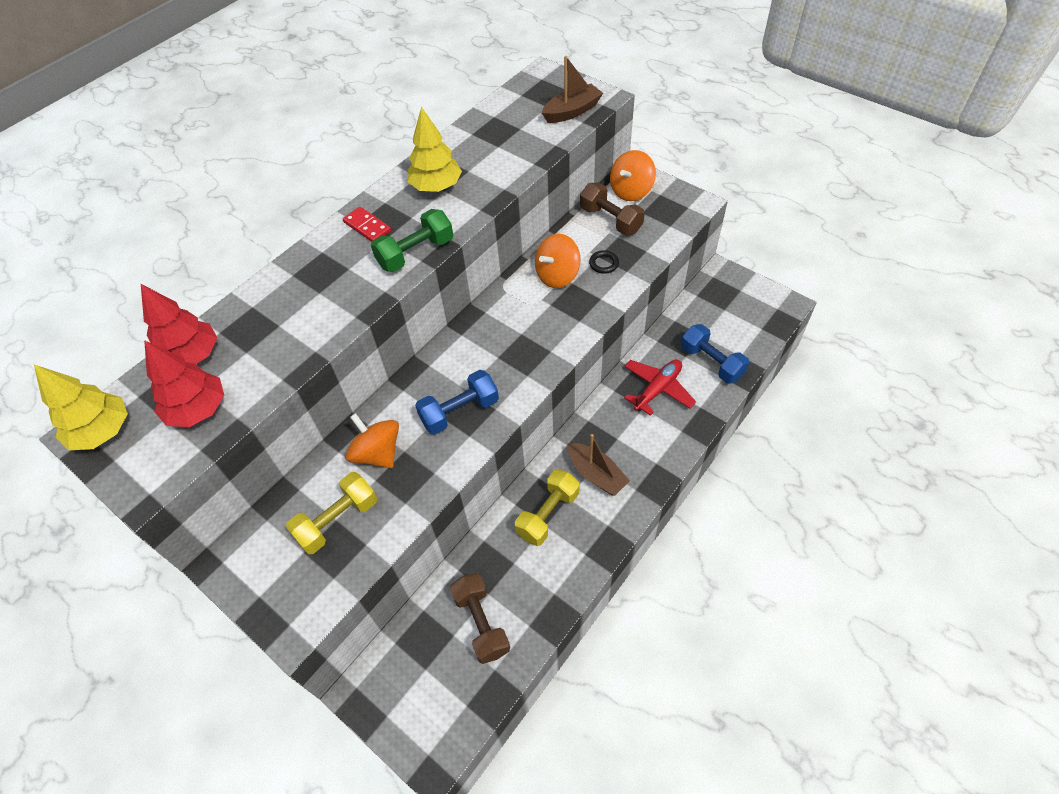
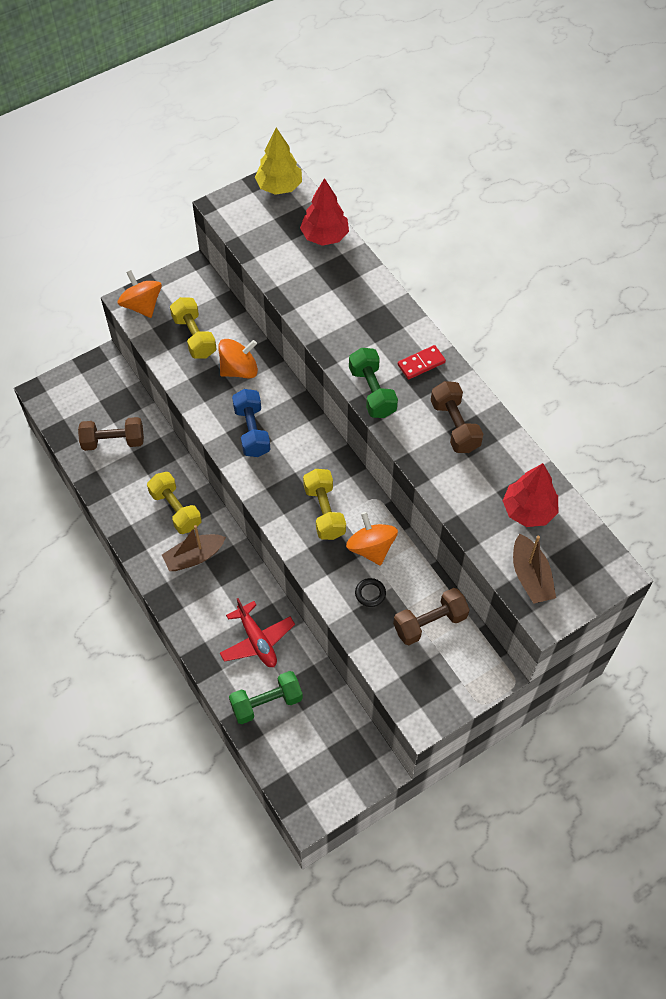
camera: 105 degrees right, 5 degrees up
red tree [144,340,224,427] -> red tree moved to [502,463,559,527]
yellow tree [407,107,462,192] -> brown dumbbell [431,381,483,453]
orange spinning top [610,150,656,201] -> orange spinning top moved to [118,270,162,318]
blue dumbbell [681,324,749,384] -> green dumbbell [229,671,303,724]
none -> yellow dumbbell [303,469,346,540]

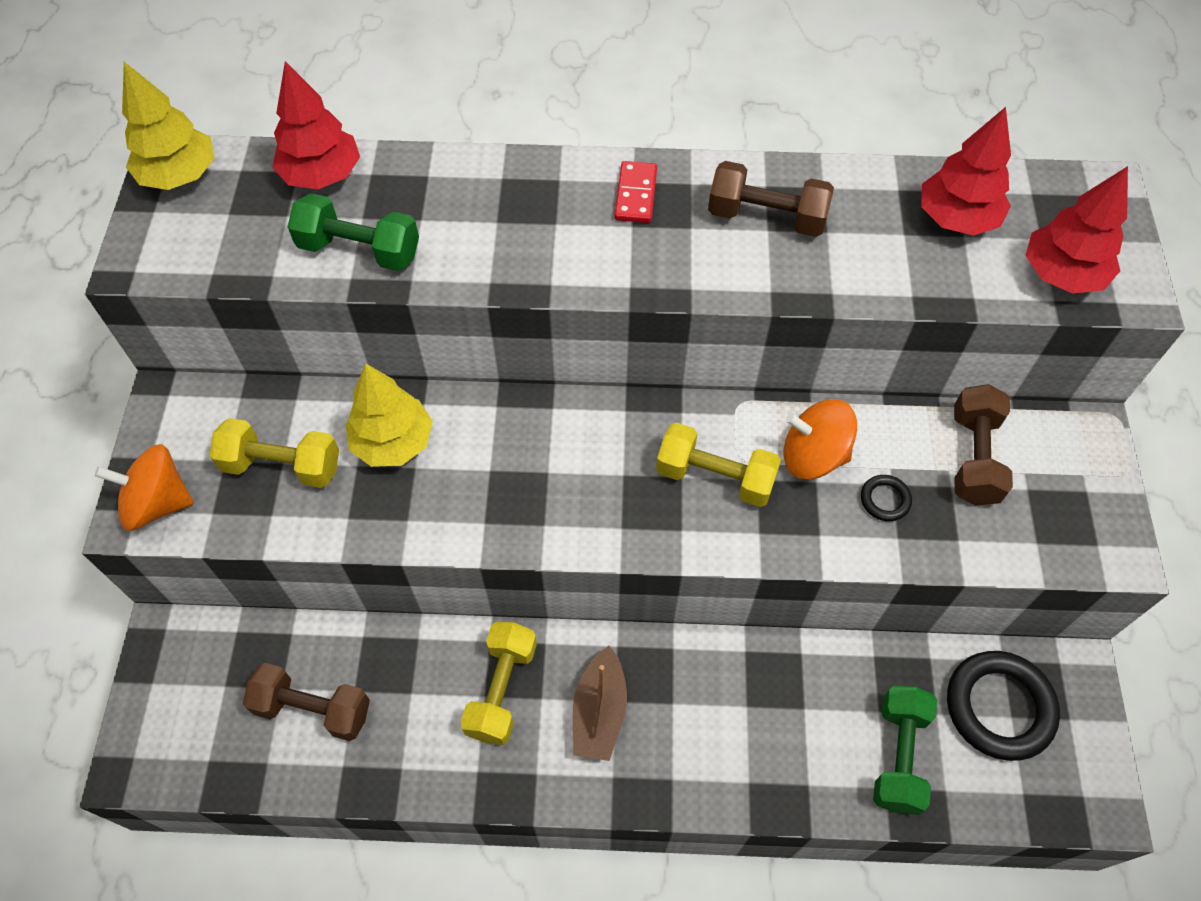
camera: 55 degrees left, 0 degrees up
brown dumbbell [78,417,144,451] -> brown dumbbell turned 75 degrees clockwise [243,663,370,741]
yellow dumbbell [147,472,202,534] -> yellow dumbbell turned 75 degrees counterclockwise [460,622,537,745]
orange spinning top [218,339,258,379] -> yellow tree [346,364,433,467]
red plane [220,598,295,667] -> none
blue dumbbell [232,389,270,457] -> none
green dumbbell [349,348,398,418] -> green dumbbell moved to [288,193,419,271]
brown boat [513,534,556,604] -> red tree [1026,166,1128,294]
none -> black ring [947,651,1060,761]

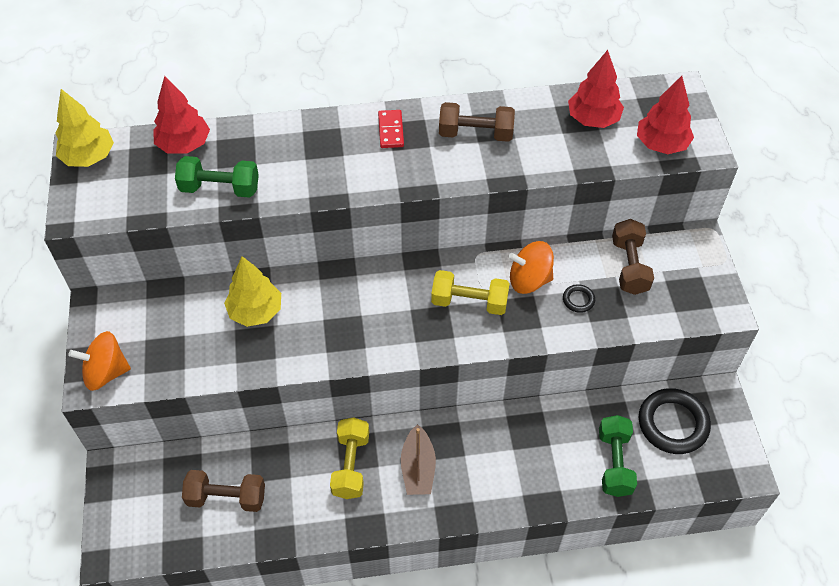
camera: 10 degrees left, 5 degrees down
yellow dumbbell [210,418,339,488] -> none

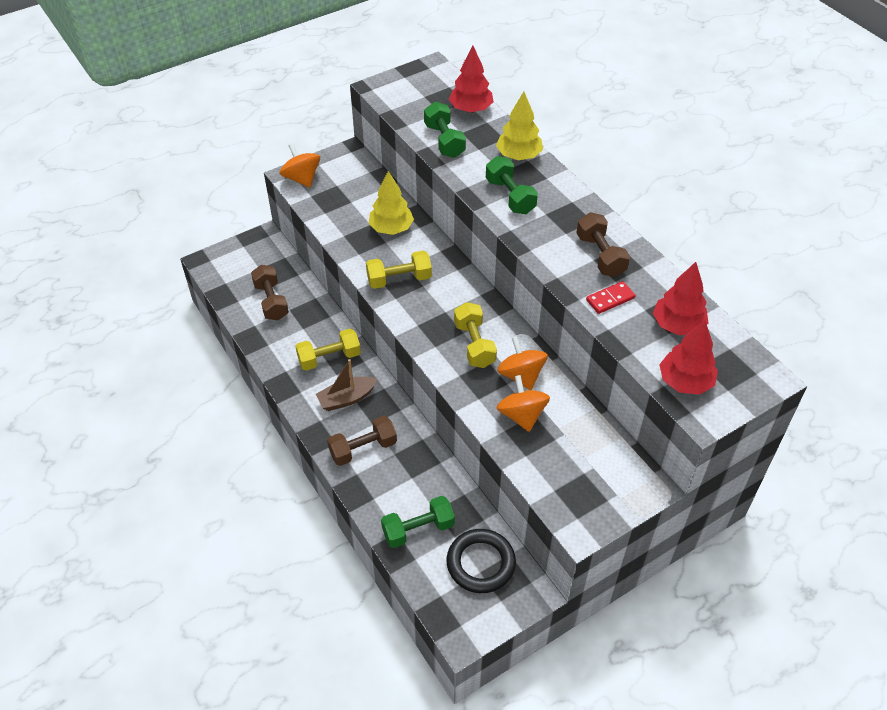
camera: 65 degrees right, 5 degrees down
yellow tree [55,89,114,167] -> yellow tree moved to [496,92,543,160]
red domino [378,110,404,148] -> red domino moved to [586,281,636,314]
black ring [563,284,595,313] -> orange spinning top [497,375,550,432]
brown dumbbell [612,219,654,295] -> brown dumbbell moved to [327,416,397,466]
none -> yellow dumbbell [366,251,432,289]
none -> green dumbbell [486,156,538,214]

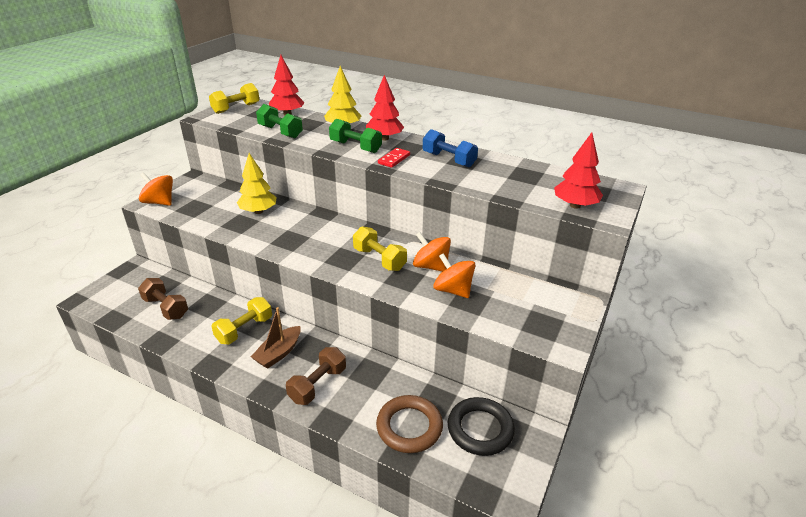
camera: 30 degrees left, 15 degrees down
yellow dumbbell [366,251,432,289] -> yellow dumbbell moved to [209,83,259,114]
green dumbbell [381,496,455,548] -> brown ring [376,395,443,453]
brown dumbbell [577,212,630,277] -> blue dumbbell [423,129,478,167]
red domino [586,281,636,314] -> red domino moved to [378,148,410,168]
red tree [653,262,708,335] -> red tree moved to [366,75,404,140]

